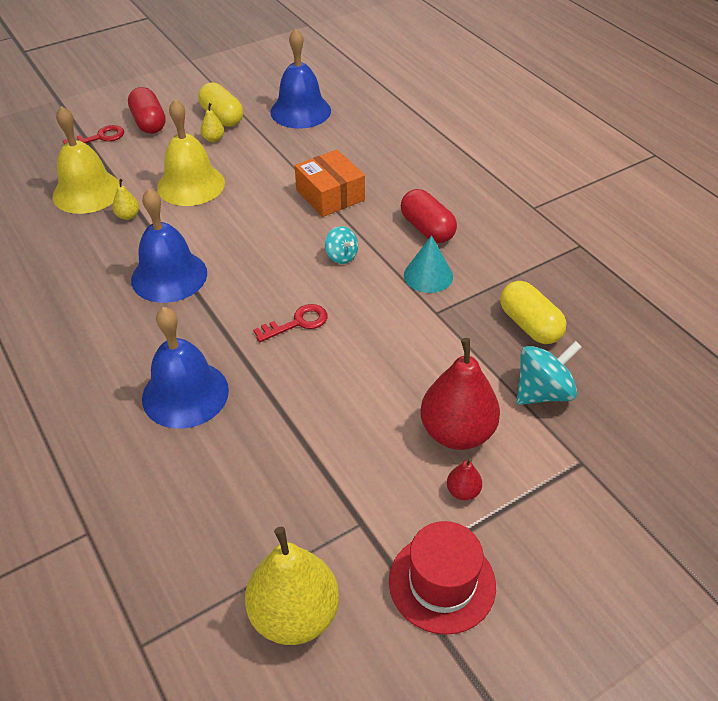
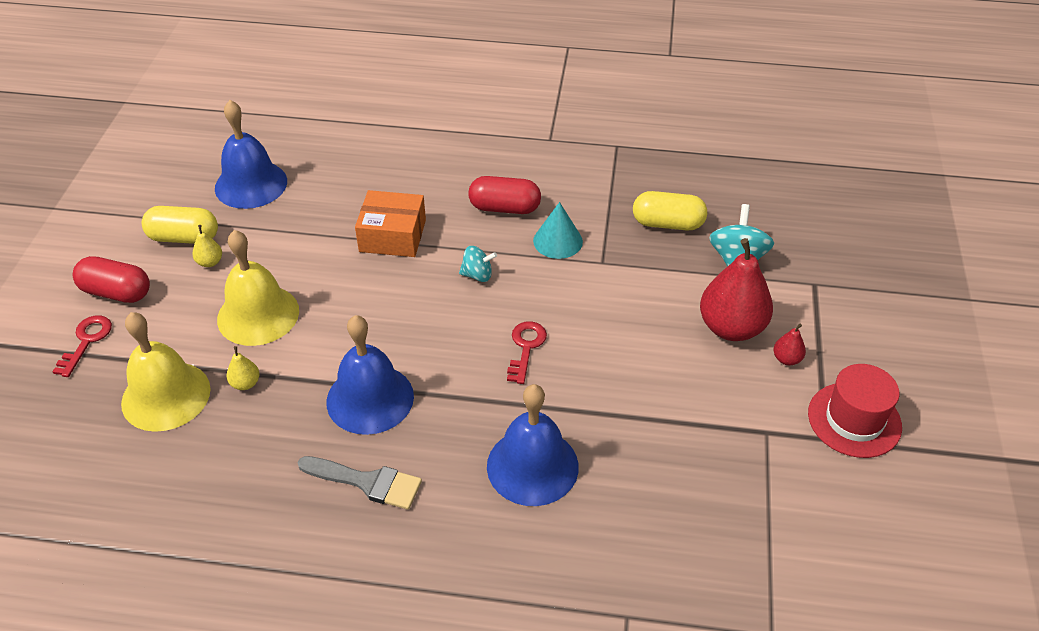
camera: 50 degrees left, 0 degrees up
yellow pear [245,527,339,645] -> none
none -> grey brush [298,456,422,510]

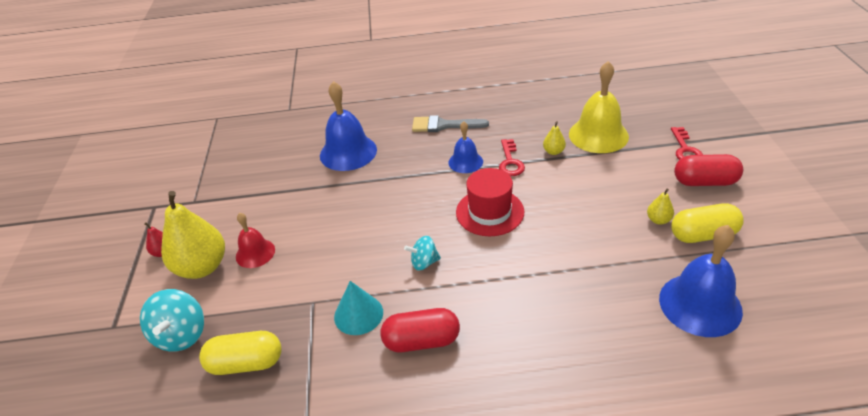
camera: 170 degrees right, 5 degrees down
yellow bell [217,230,299,346] -> none
blue bell [326,315,414,435] -> blue bell [448,121,483,173], size x0.58
orange box [355,190,426,257] -> none
red key [507,321,547,384] -> red key moved to [499,139,525,176]
red pear [700,238,773,341] -> yellow pear [161,191,225,279]
red hat [808,364,902,458] -> red hat moved to [456,168,524,236]
none -> red bell [236,213,275,268]

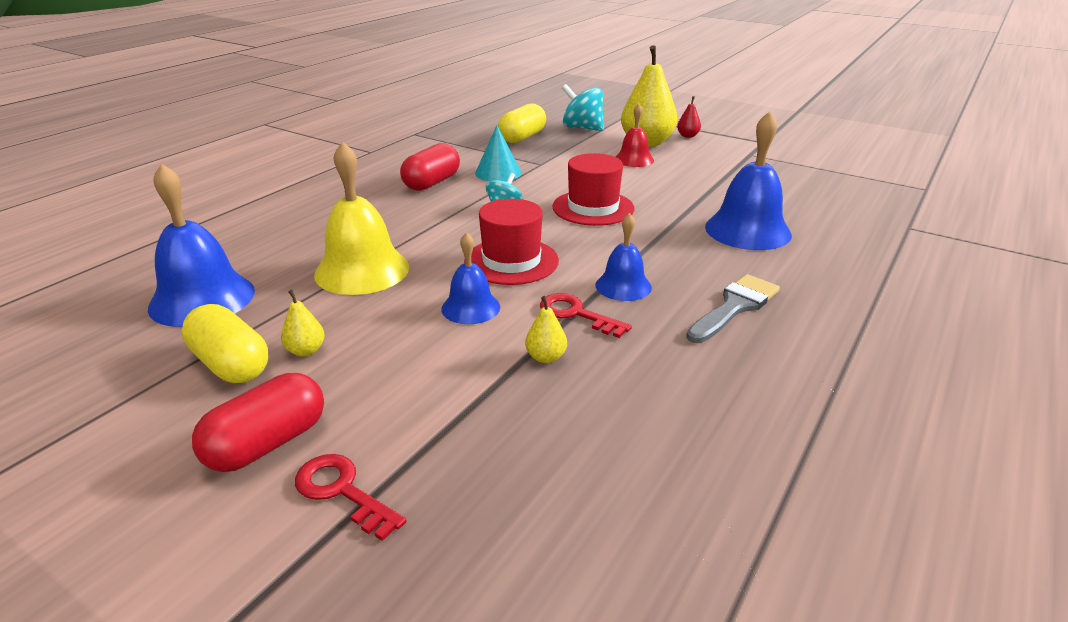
camera: 125 degrees right, 10 degrees down
yellow bell [569,61,629,153] -> yellow bell moved to [314,141,409,295]
yellow capsule [671,203,744,243] -> yellow capsule turned 75 degrees counterclockwise [181,304,268,383]
none -> blue bell [441,232,500,324]
none -> red hat [552,153,635,226]

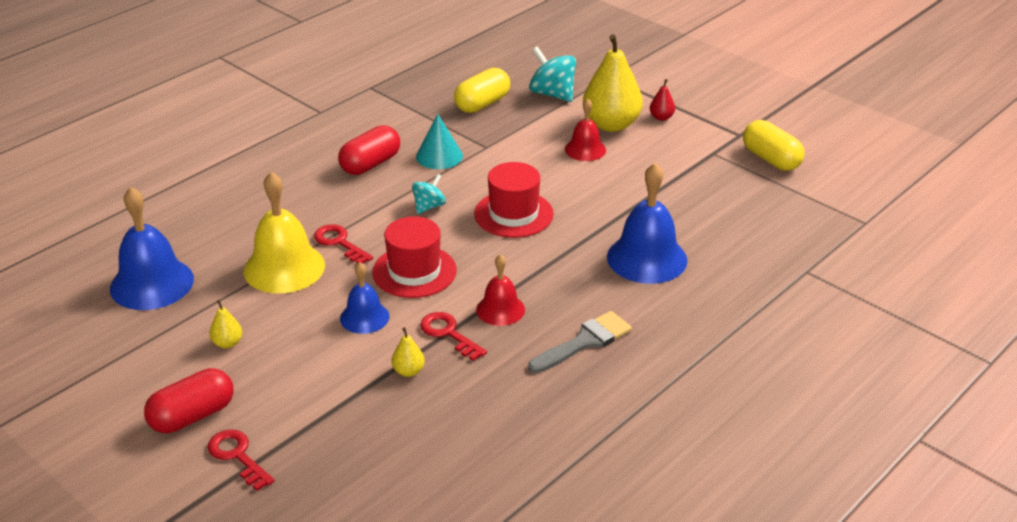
camera: 10 degrees right, 5 degrees up
yellow capsule [181,304,268,383] -> yellow capsule moved to [743,120,804,171]
blue bell [596,213,652,301] -> red bell [476,254,525,326]
none -> red key [314,224,373,264]

